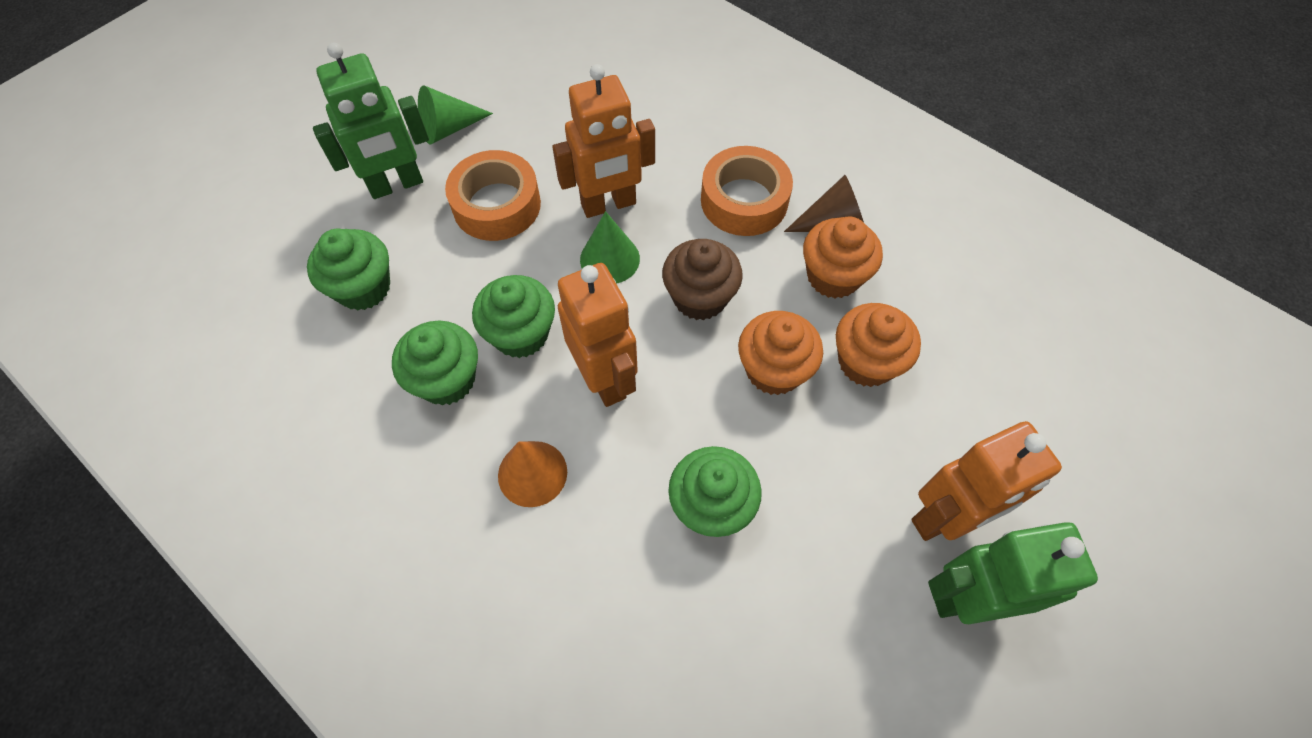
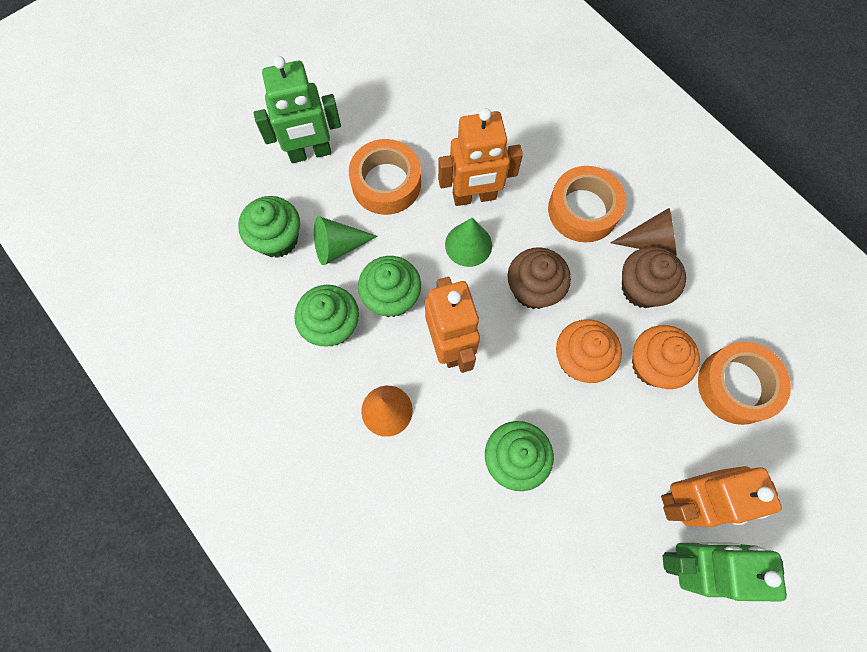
camera: 10 degrees right, 10 degrees up
green cone [418,86,493,144] -> green cone moved to [314,216,378,265]
orange cupcake [803,216,883,298] -> brown cupcake [622,246,686,308]
none -> orange tape [698,342,791,425]

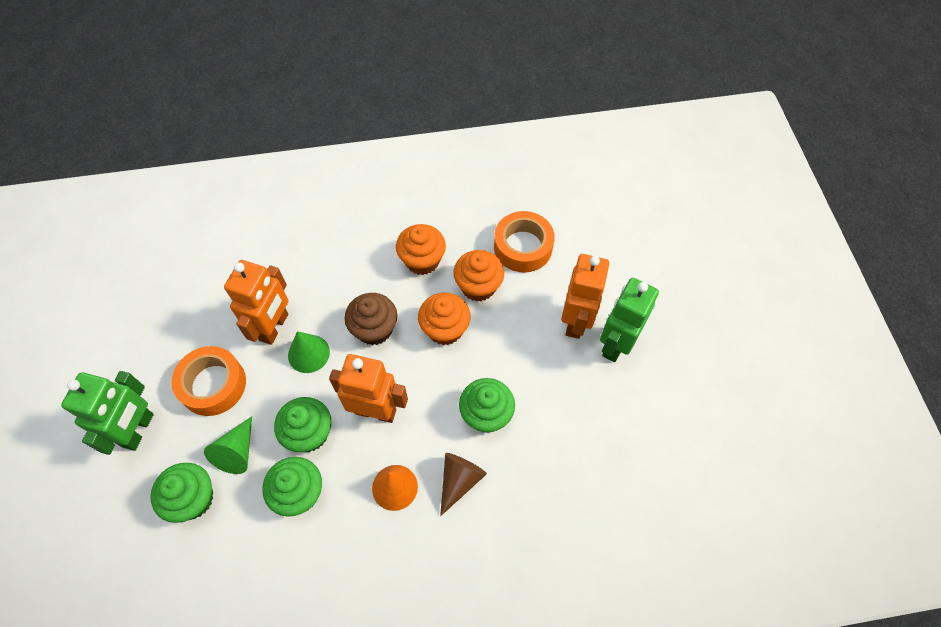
camera: 60 degrees left, 10 degrees down
orange tape [548,166,626,243] -> none
brown cone [611,208,676,255] -> brown cone moved to [440,453,487,516]
brown cupcake [622,246,686,308] -> orange cupcake [396,224,446,275]

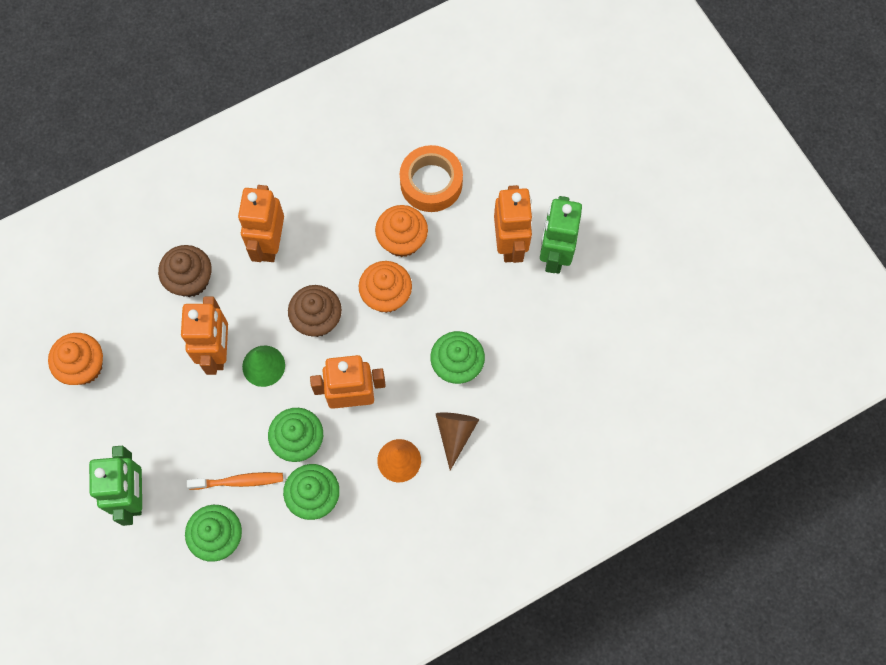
camera: 20 degrees left, 10 degrees up
orange tape [171,346,246,416] -> none
green cone [204,416,252,474] -> orange toothbrush [187,472,283,490]
orange cupcake [396,224,446,275] -> orange cupcake moved to [48,333,103,385]
none -> brown cupcake [158,245,212,297]
none -> orange robot [238,185,284,262]

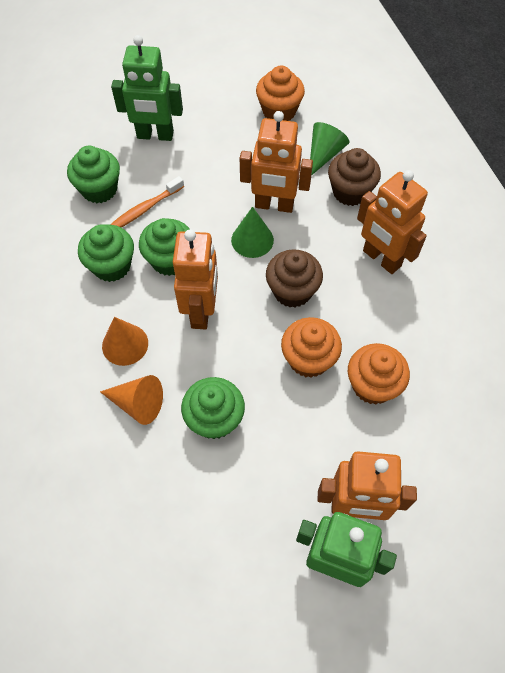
camera: 100 degrees right, 10 degrees down
orange toothbrush [187,472,283,490] -> orange toothbrush turned 45 degrees clockwise [110,176,184,227]
orange robot [238,185,284,262] -> orange robot turned 150 degrees counterclockwise [357,170,428,274]
orange tape [400,145,463,212] -> none
brown cone [436,412,479,470] -> orange cone [100,375,163,425]
none -> green cone [310,122,349,176]

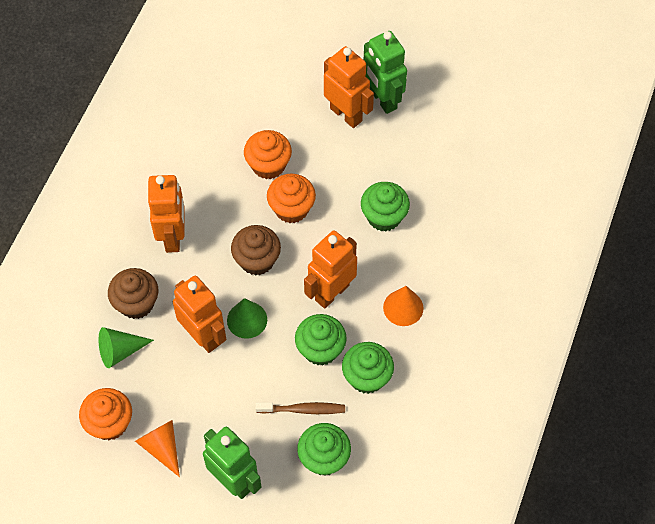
camera: 140 degrees left, 0 degrees up
orange cone [100,375,163,425] -> orange cone moved to [135,420,180,477]
orange toothbrush [110,176,184,227] -> brown toothbrush [255,402,345,414]

